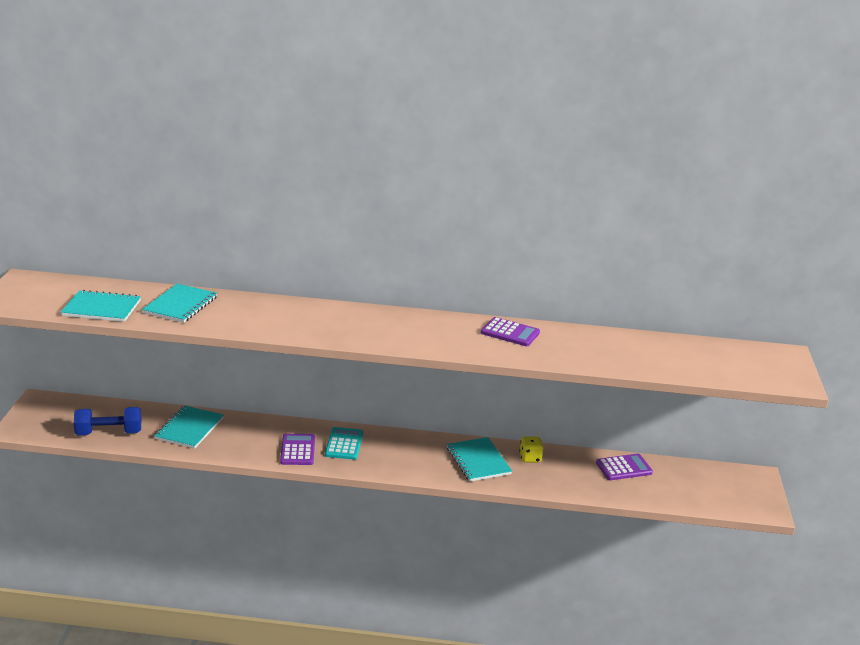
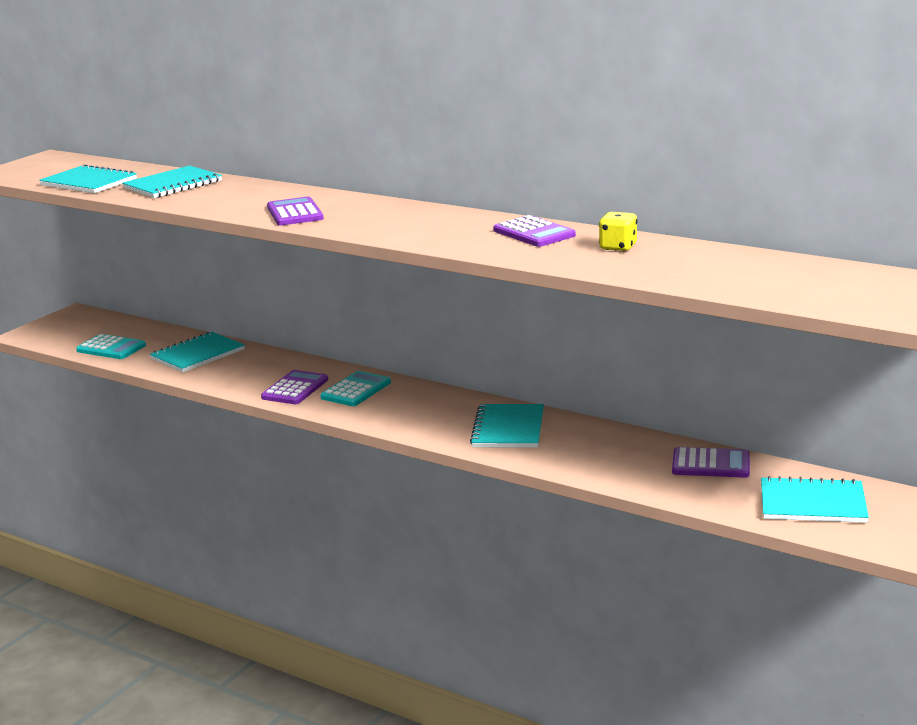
camera: 30 degrees right, 5 degrees down
blue dumbbell [74,407,141,435] -> turquoise calculator [76,334,146,359]
yellow dice [519,437,543,462] -> yellow dice moved to [599,212,638,251]
none -> purple calculator [267,197,324,226]
none -> turquoise notebook [761,476,869,523]

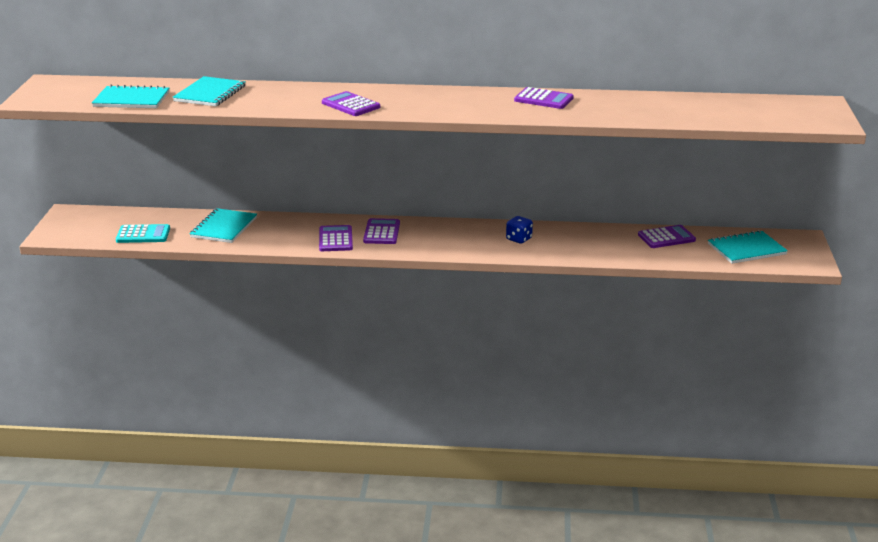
camera: 30 degrees left, 5 degrees up
turquoise calculator [320,371,391,406] -> purple calculator [363,218,400,244]
turquoise notebook [470,404,544,448] -> blue dice [506,216,533,244]
yellow dice [599,212,638,251] -> none

